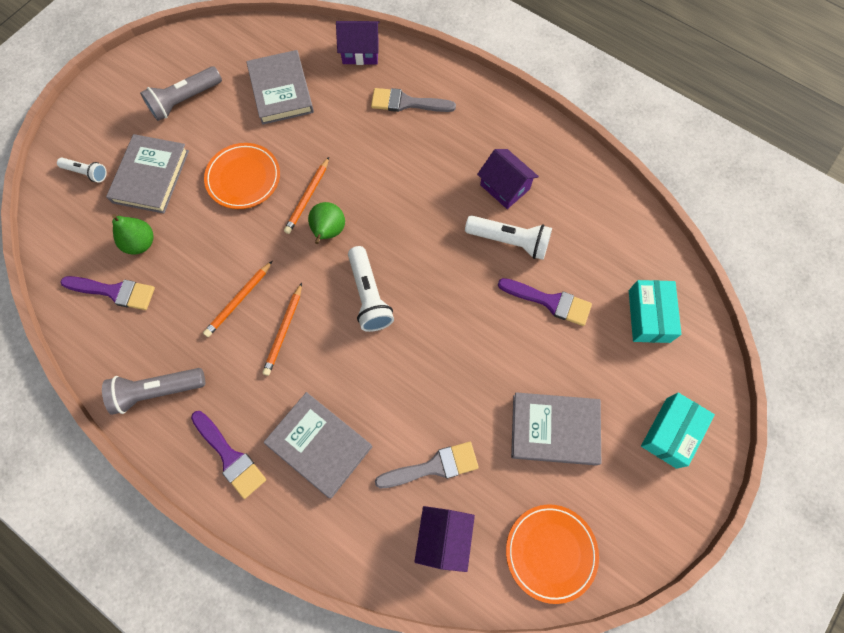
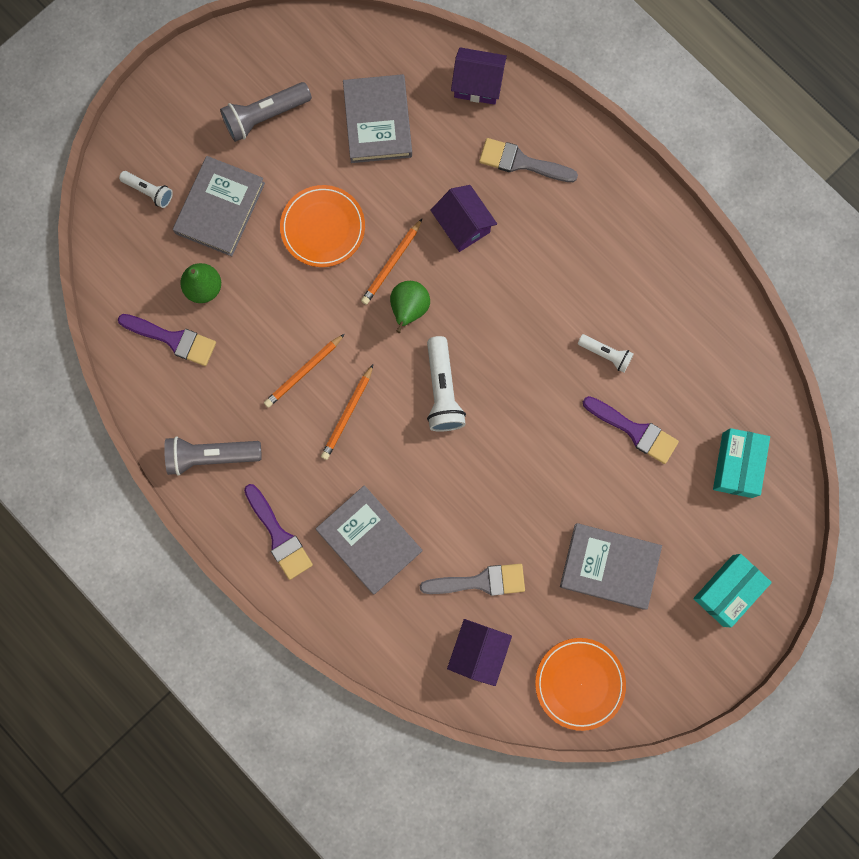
camera: 10 degrees right, 10 degrees up
white flashlight [465,216,552,260] -> white flashlight [578,334,634,372], size x0.60
purple house [477,149,539,209] -> purple house moved to [430,185,497,252]

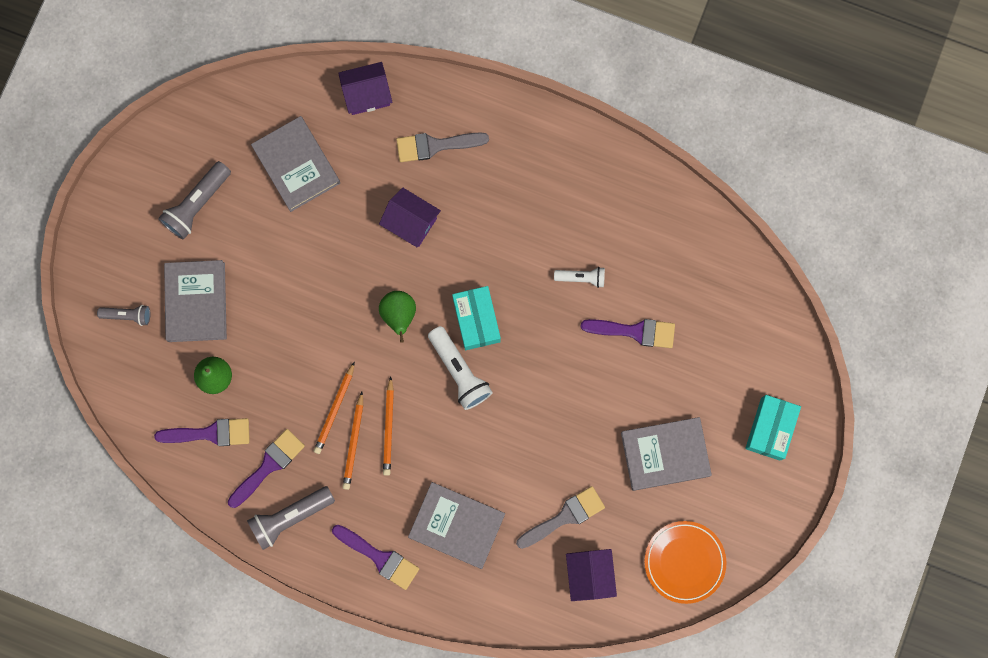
camera: 25 degrees left, 0 degrees up
white flashlight [119,171,173,208] -> grey flashlight [97,305,150,326]
orange plate [280,185,365,267] -> none
orange pencil [361,219,422,305] -> orange pencil moved to [342,392,363,490]
turquoise box [713,428,770,498] -> turquoise box moved to [452,286,501,350]
none -> purple brush [228,429,305,508]

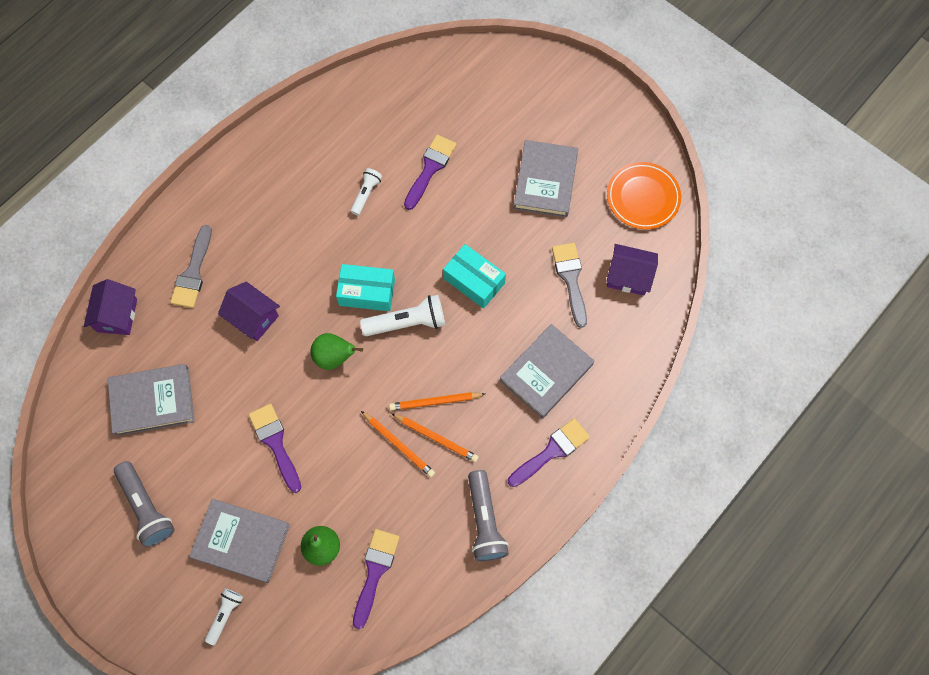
camera: 70 degrees left, 10 degrees down
grey flashlight [97,305,150,326] -> white flashlight [205,588,243,645]
purple brush [228,429,305,508] -> purple brush moved to [249,404,301,493]
purple house [379,187,441,248] -> purple house turned 75 degrees clockwise [218,282,280,341]
orange pencil [383,377,394,476] -> orange pencil turned 150 degrees clockwise [389,392,485,411]
turquoise box [745,395,801,461] -> turquoise box moved to [443,244,506,309]

